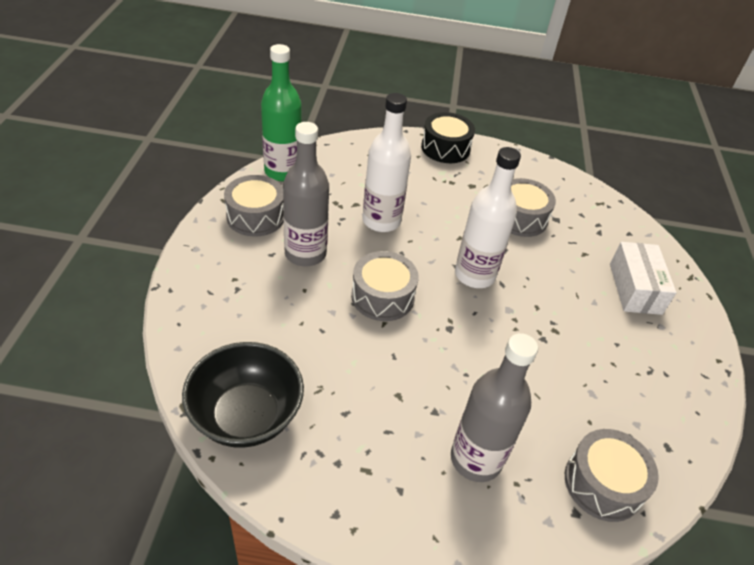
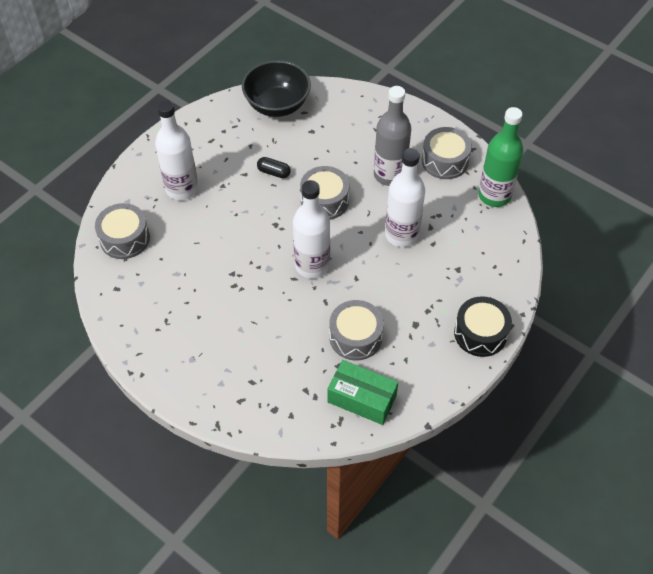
camera: 125 degrees right, 10 degrees up
grey bottle [451,333,538,482] -> white bottle [155,100,198,200]
white box [610,242,677,315] -> none
none -> black capsule [257,157,291,178]
none -> green box [328,360,398,425]

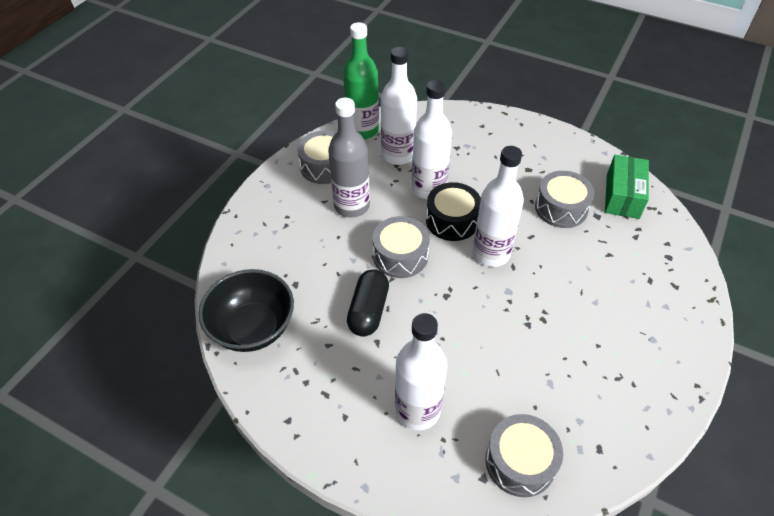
camera: 100 degrees left, 5 degrees down
black capsule [257,157,291,178] -> black capsule [347,269,389,337], size x1.67
black drum [454,296,512,357] -> black drum moved to [426,182,481,241]
none -> white bottle [381,47,417,165]

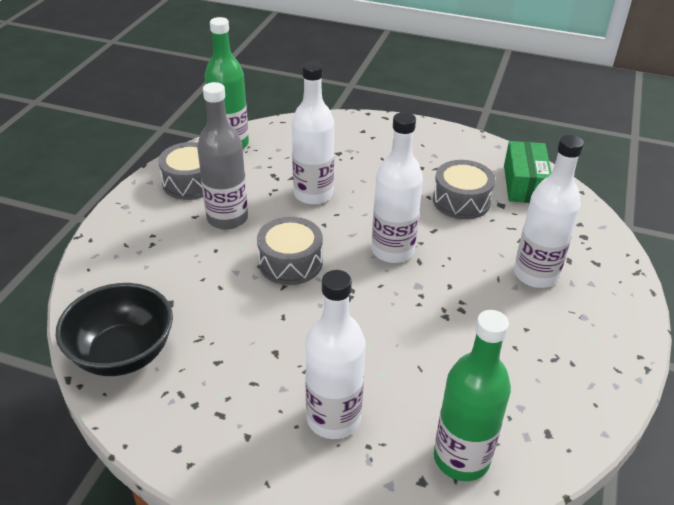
camera: 10 degrees left, 10 degrees down
black capsule [347,269,389,337] -> none
white bottle [381,47,417,165] -> white bottle moved to [514,135,584,288]
black drum [426,182,481,241] -> none
grey drum [486,414,563,497] -> green bottle [434,310,511,481]

